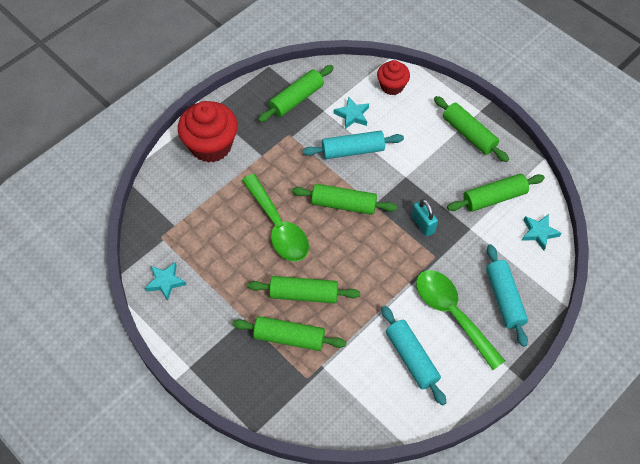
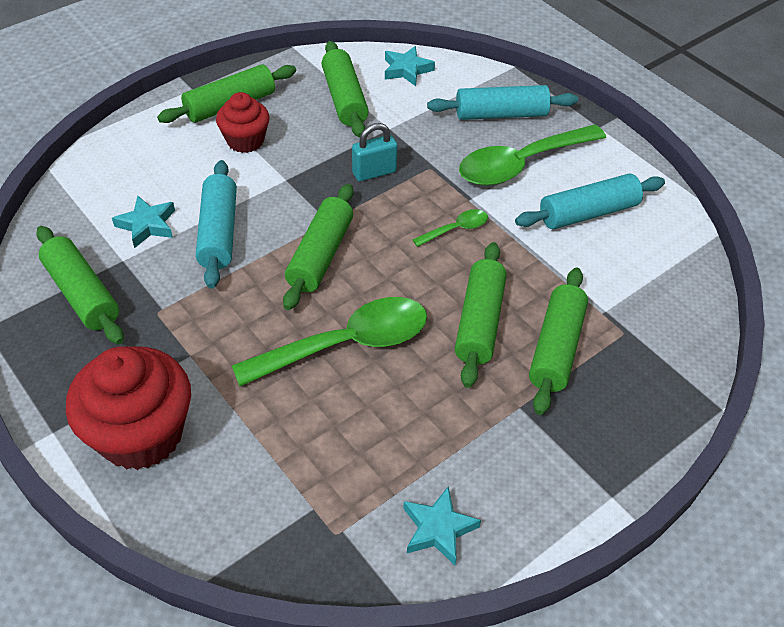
camera: 85 degrees left, 10 degrees down
red cupcake [377,60,410,95] -> red cupcake moved to [216,92,270,153]
none -> green spoon [412,209,488,247]

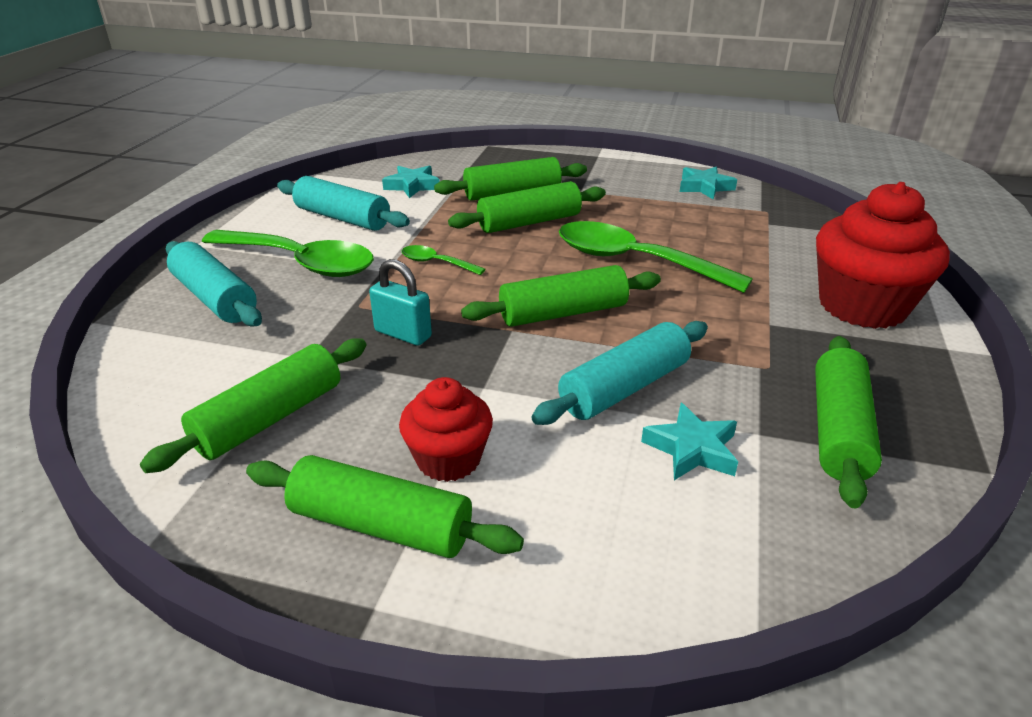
camera: 125 degrees left, 15 degrees down
turquoise star [385,46,435,86] -> turquoise star moved to [382,166,440,198]

